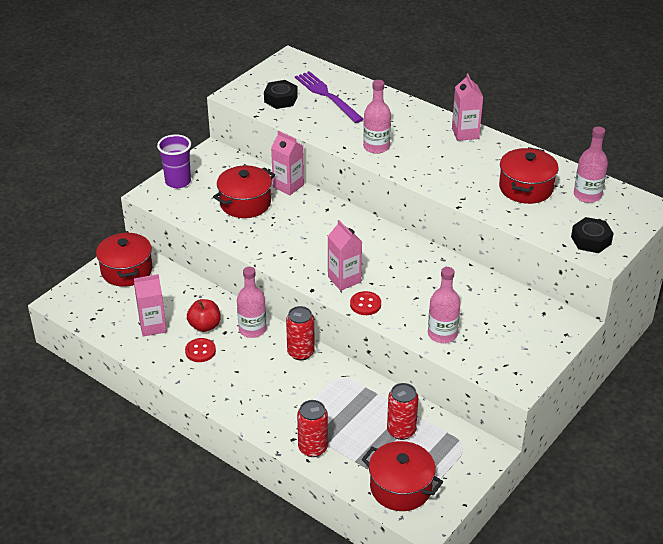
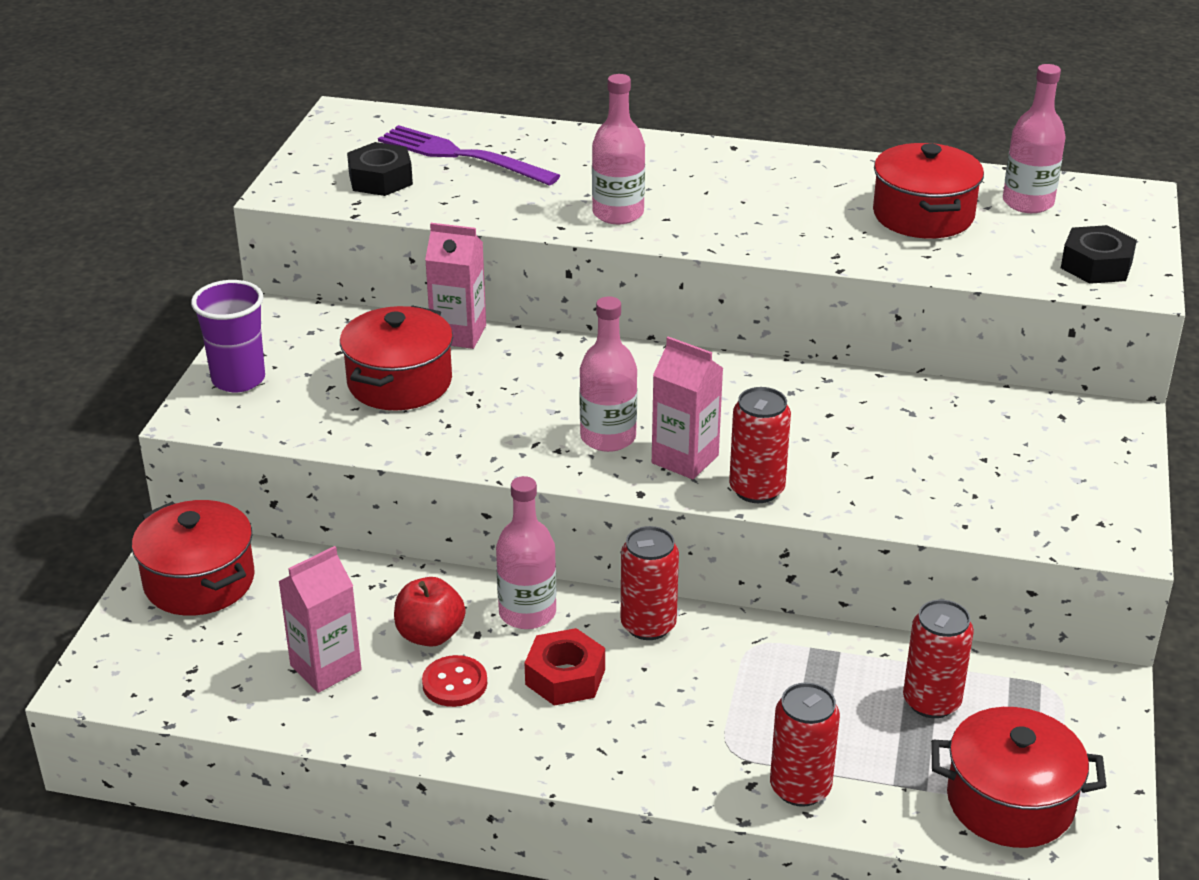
camera: 25 degrees left, 5 degrees down
red button [350,291,381,315] -> red can [729,387,791,503]
pink bottle [428,267,461,343] -> pink bottle moved to [579,296,637,452]
pink carton [452,73,483,141] -> none
none -> red nut [525,628,605,705]

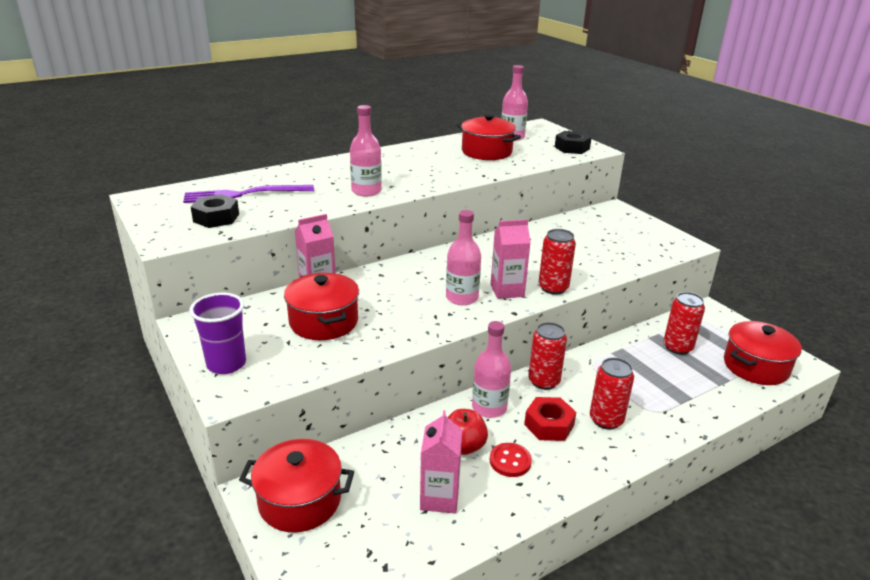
camera: 45 degrees left, 5 degrees down
red can [770,682,840,807] -> red can moved to [590,358,634,429]

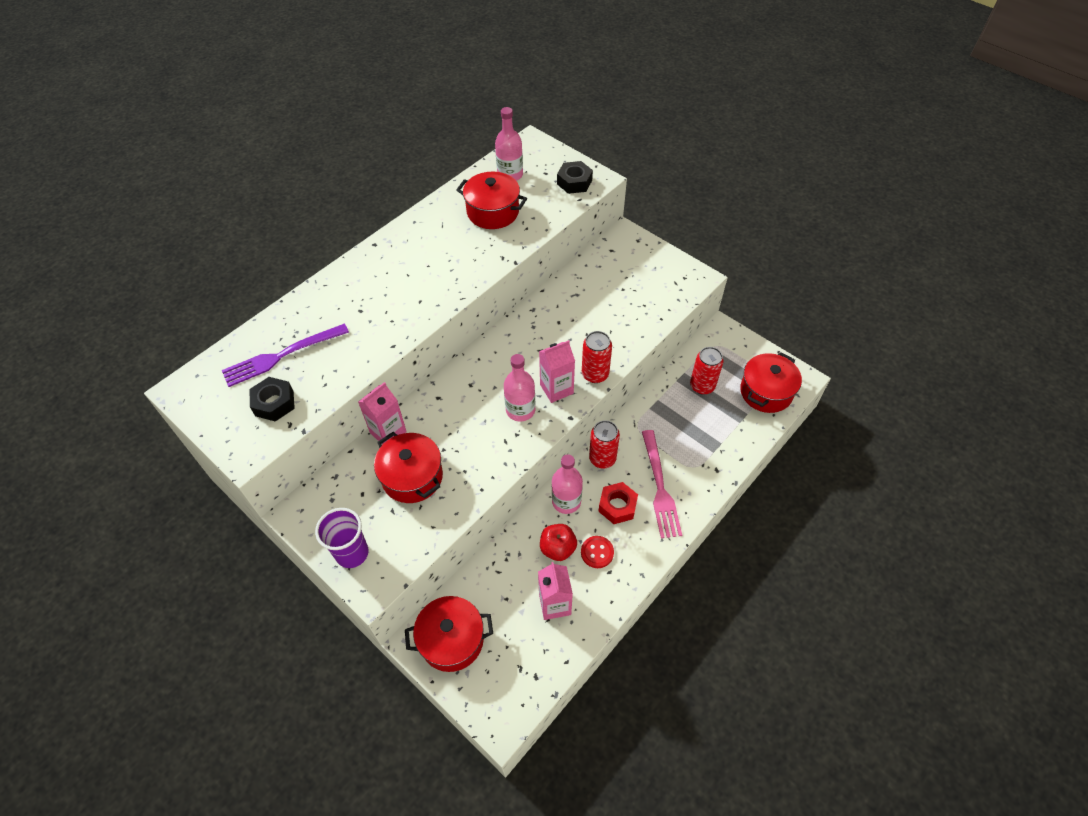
camera: 15 degrees left, 25 degrees up
pink bottle [350,105,382,196] -> none
red can [590,358,634,429] -> pink fork [642,430,682,538]

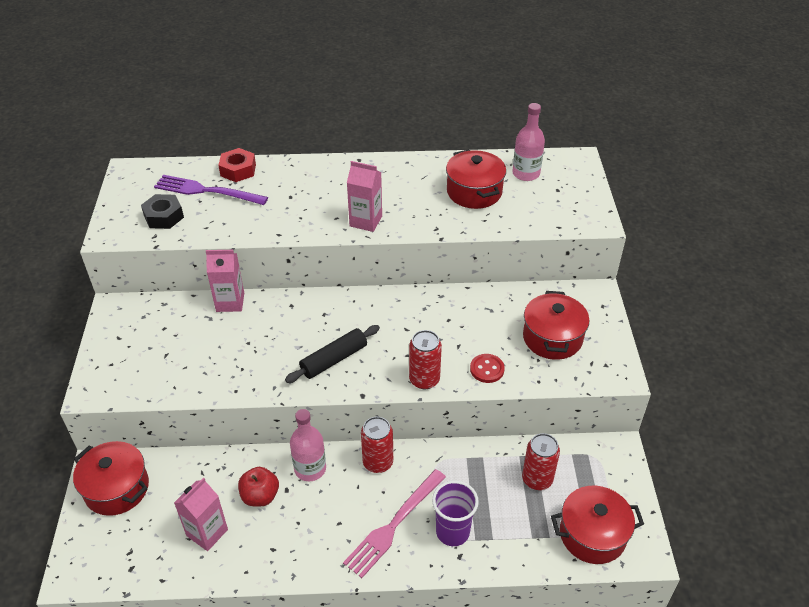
camera: 45 degrees right, 10 degrees down
purple cup [315,508,369,568] -> purple cup moved to [432,480,479,546]
red pot [374,432,443,503] -> red pot moved to [523,291,589,360]
pink bottle [504,354,535,421] -> black rolling pin [285,325,380,383]
pink carton [539,340,575,403] -> pink carton moved to [347,161,382,232]
black nut [557,161,593,194] -> none
red button [581,536,614,568] -> red button moved to [470,354,505,383]
red nut [598,482,638,524] -> red nut moved to [218,148,256,182]

